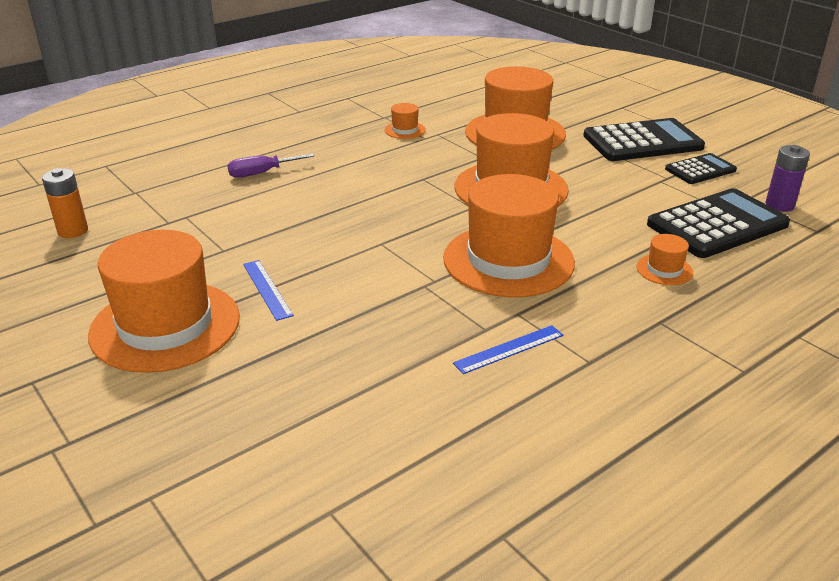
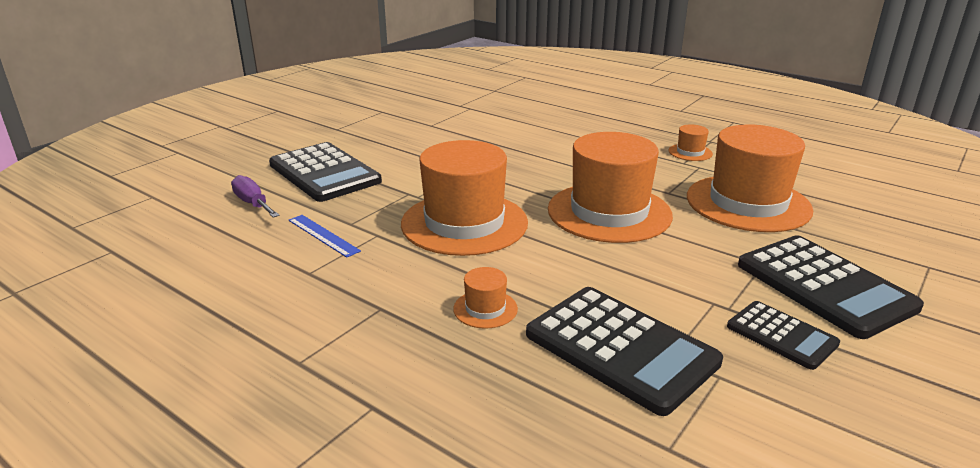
camera: 75 degrees right, 5 degrees down
orange battery [42,168,88,238] -> none
orange hat [88,230,240,373] -> none
purple screwdriver [227,153,314,178] -> purple screwdriver moved to [231,175,280,218]
blue ruler [243,260,294,321] -> none
purple battery [765,145,810,212] -> none
none -> black calculator [269,142,382,202]

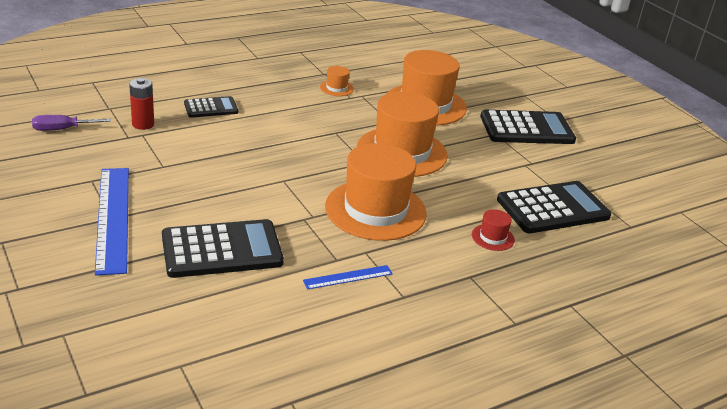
camera: 70 degrees left, 5 degrees up
purple screwdriver [231,175,280,218] -> purple screwdriver moved to [32,115,111,131]
orange hat [453,267,518,329] -> red hat [472,209,515,251]
black calculator [727,301,840,370] -> black calculator moved to [184,96,238,118]
none -> blue ruler [95,168,129,276]
none -> red battery [129,78,154,130]

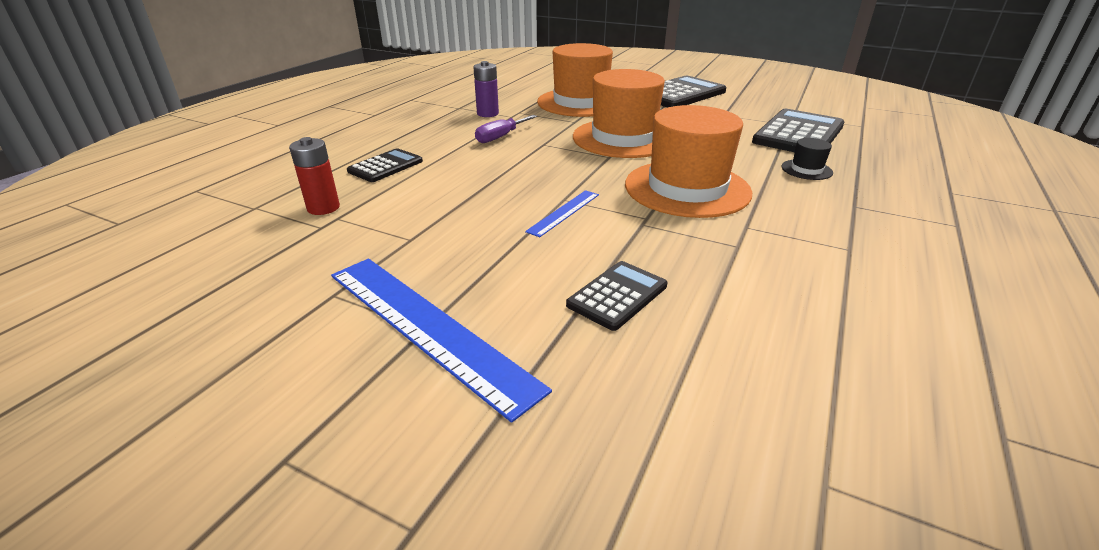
camera: 30 degrees left, 0 degrees up
purple screwdriver [32,115,111,131] -> purple screwdriver moved to [475,115,537,143]
black calculator [162,219,284,278] -> black calculator [566,261,667,331], size x0.56
blue ruler [303,265,393,290] -> blue ruler moved to [525,190,599,237]
orange hat [320,66,354,96] -> purple battery [473,61,499,117]
red hat [472,209,515,251] -> black hat [781,138,833,180]

